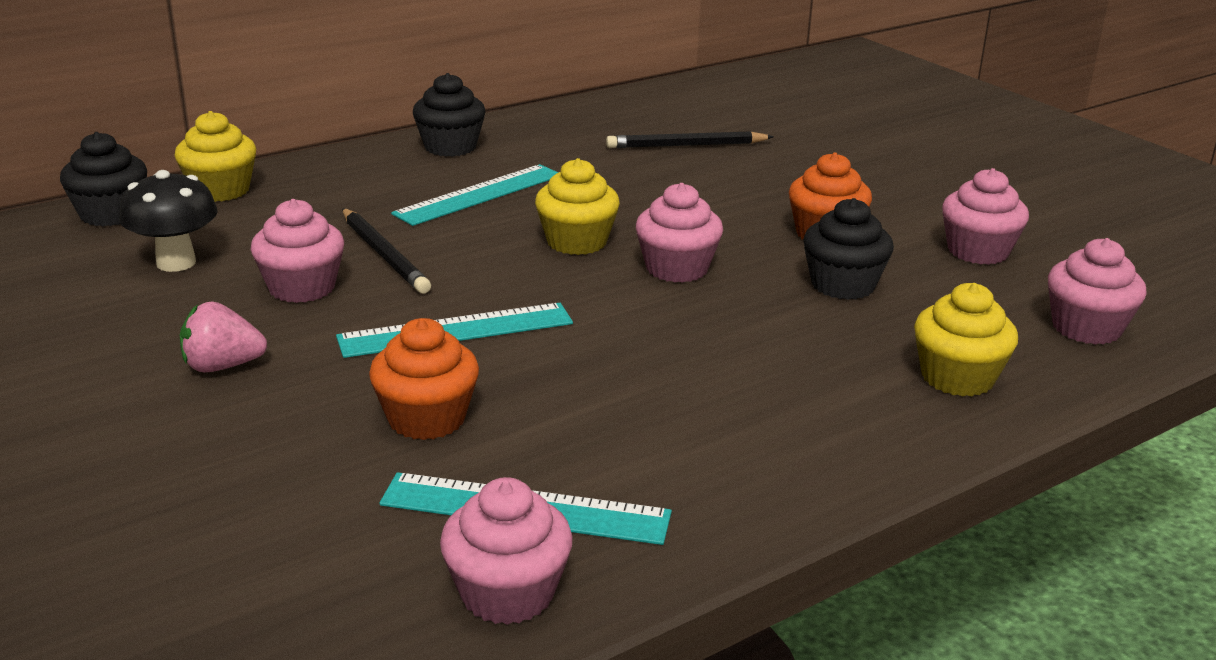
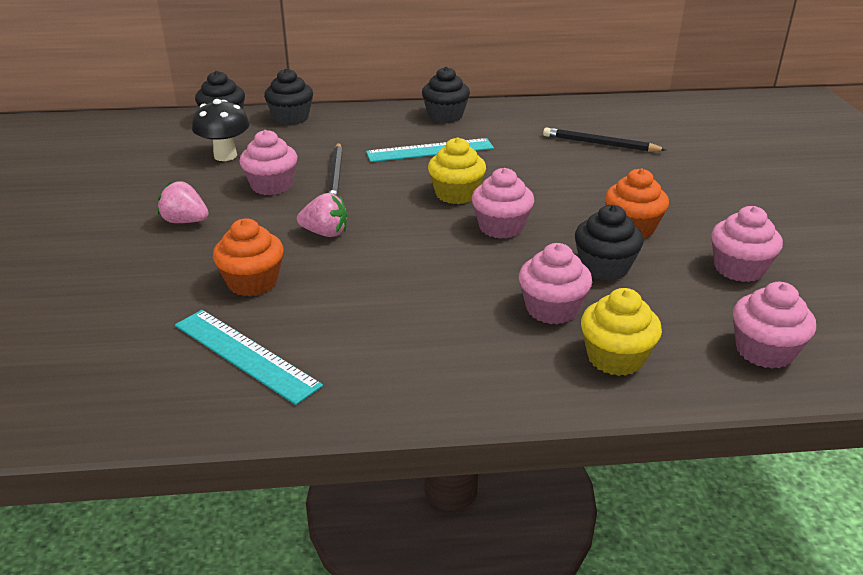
camera: 30 degrees right, 5 degrees up
yellow cupcake [174,111,256,202] -> black cupcake [264,68,313,125]
turquoise ruler [336,303,573,358] -> pink strawberry [297,193,348,237]
pink cupcake [440,477,573,625] -> pink cupcake moved to [519,243,592,324]

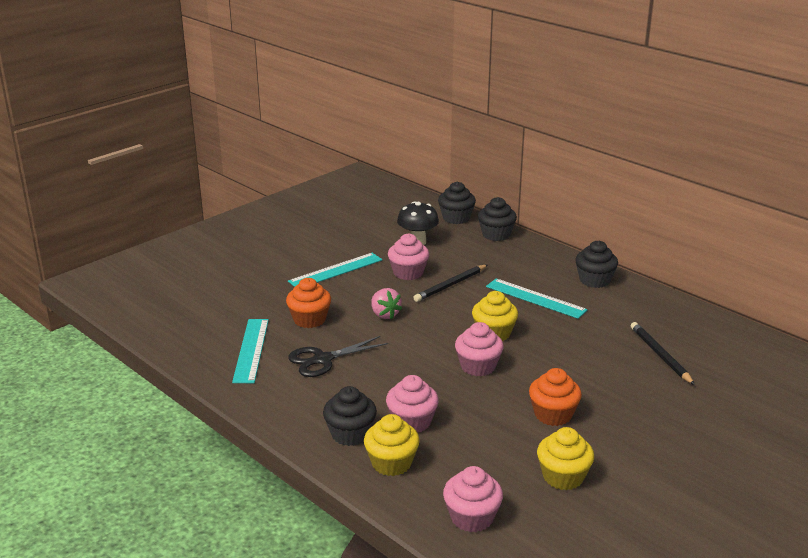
camera: 50 degrees right, 5 degrees down
pink strawberry [158,181,209,223] -> turquoise ruler [288,253,382,287]
black cupcake [575,205,644,281] -> black cupcake moved to [323,386,377,446]
pink cupcake [711,206,783,282] -> yellow cupcake [537,427,594,490]
none -> black scissors [288,336,388,377]

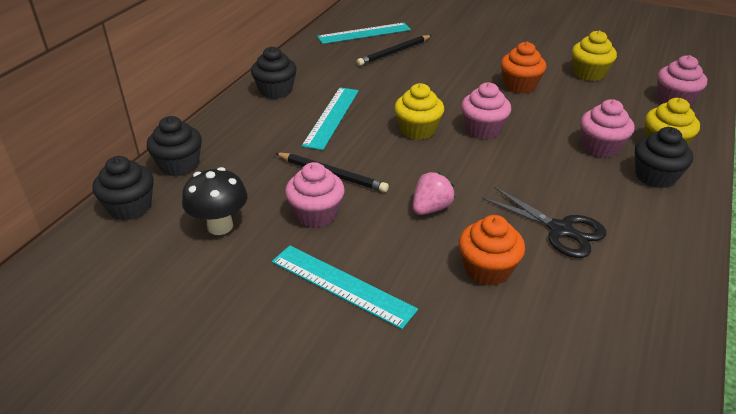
camera: 110 degrees left, 10 degrees up
turquoise ruler [232,319,269,383] -> turquoise ruler moved to [317,23,411,44]

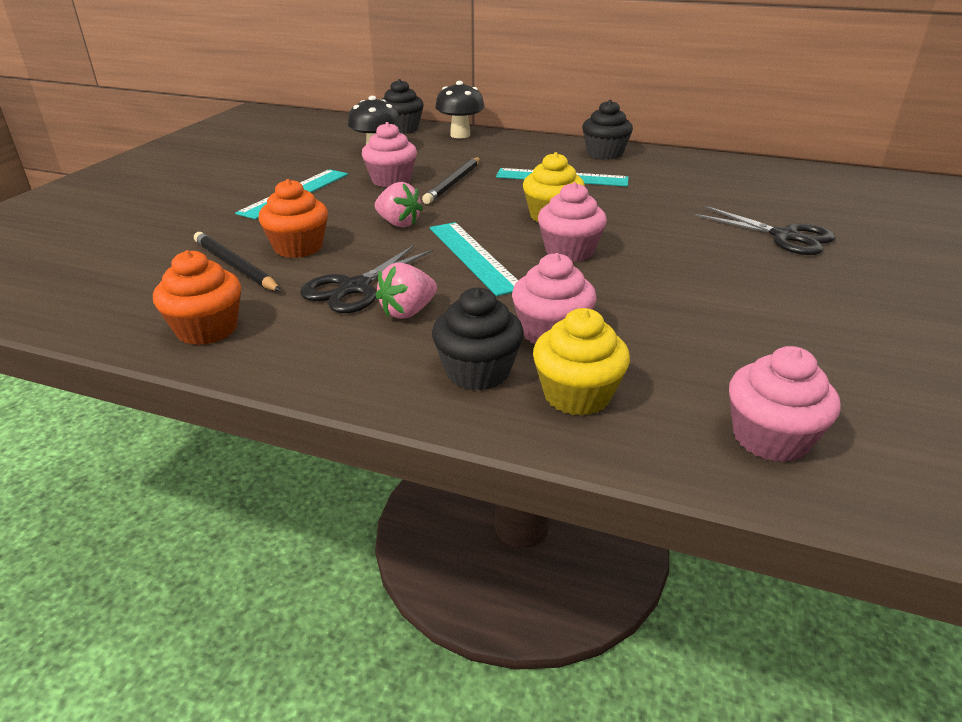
camera: 85 degrees right, 5 degrees down
black cupcake [147,116,202,176] -> black mushroom [435,81,485,138]
turquoise ruler [317,23,411,44] -> turquoise ruler moved to [430,222,519,296]
black pencil [356,35,432,66] -> black pencil moved to [194,232,281,291]
orange cupcake [501,42,546,93] -> orange cupcake moved to [153,250,241,345]
yellow cupcake [572,30,617,81] -> none
none -> pink strawberry [375,262,437,319]
none -> black scissors [694,206,835,255]

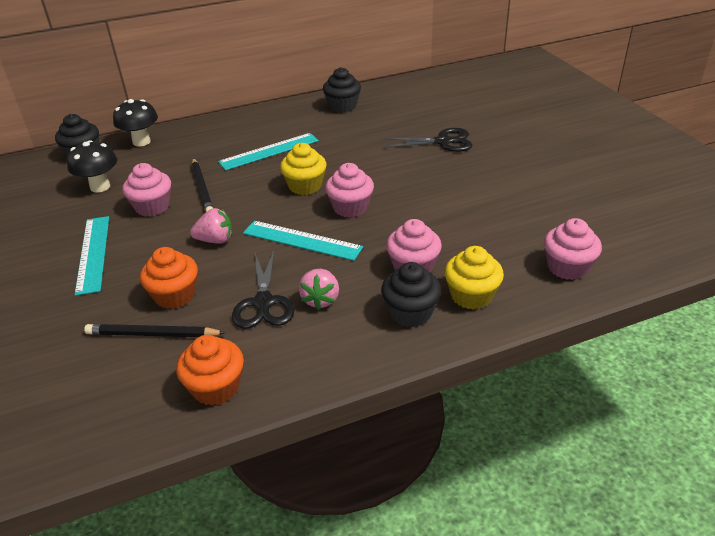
camera: 40 degrees left, 5 degrees up
black cupcake [582,100,633,160] -> black cupcake moved to [323,67,361,113]

